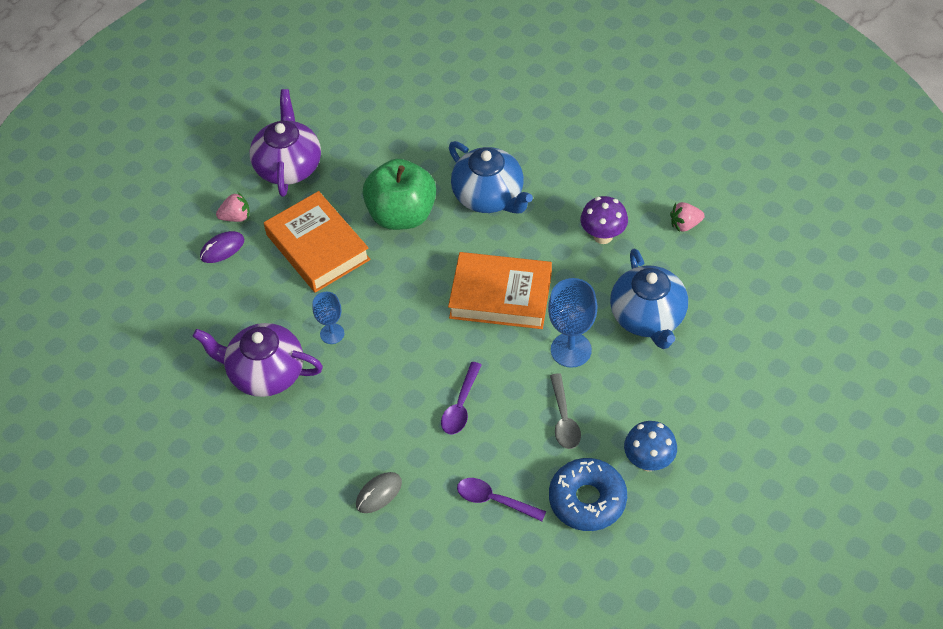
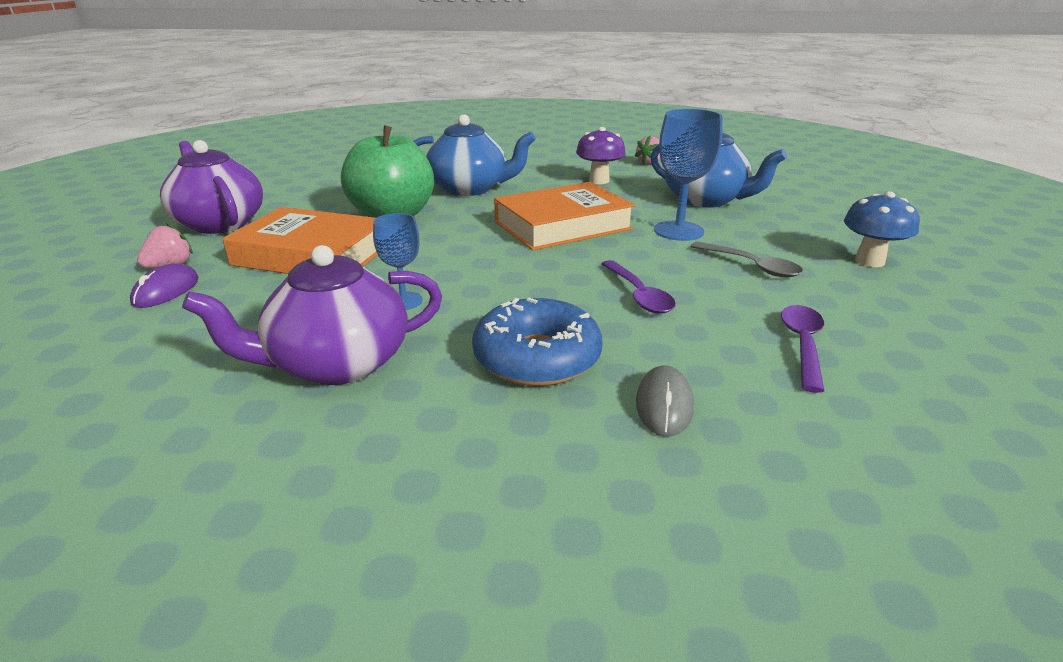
camera: 40 degrees left, 25 degrees down
purple spoon [457,478,546,521] -> purple spoon turned 120 degrees clockwise [781,305,824,393]
blue donut [549,458,627,531] -> blue donut moved to [472,298,603,386]

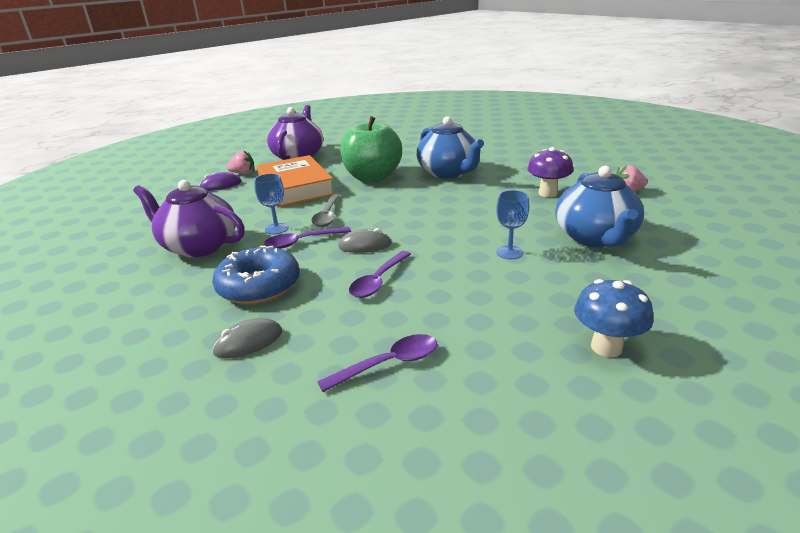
camera: 50 degrees right, 0 degrees up
orange book [494,182,635,250] -> none
blue goblet [654,109,723,241] -> blue goblet [496,190,529,259], size x0.60
grey spoon [690,241,803,278] -> grey spoon moved to [311,194,339,227]
none -> purple spoon [264,227,351,249]
none -> grey mouse [338,228,392,253]

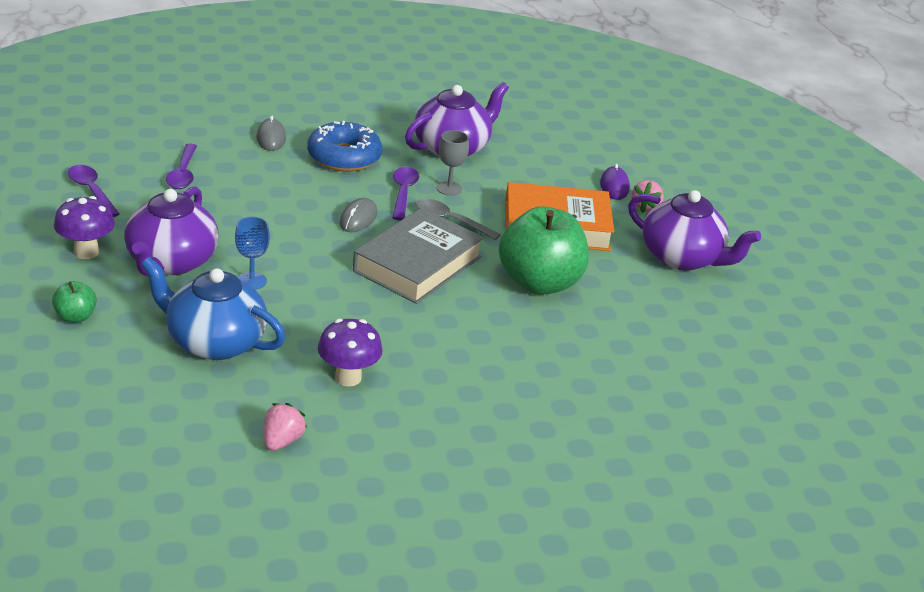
camera: 110 degrees right, 5 degrees up
blue goblet [254,173,289,234] -> grey goblet [437,130,469,196]
purple spoon [349,251,411,298] -> purple spoon moved to [68,165,119,217]
blue teapot [417,116,484,179] -> none
blue mushroom [574,279,654,357] -> purple mushroom [54,196,115,259]
none -> green apple [52,281,97,323]
none -> purple teapot [124,186,219,276]
none -> grey book [353,208,484,304]

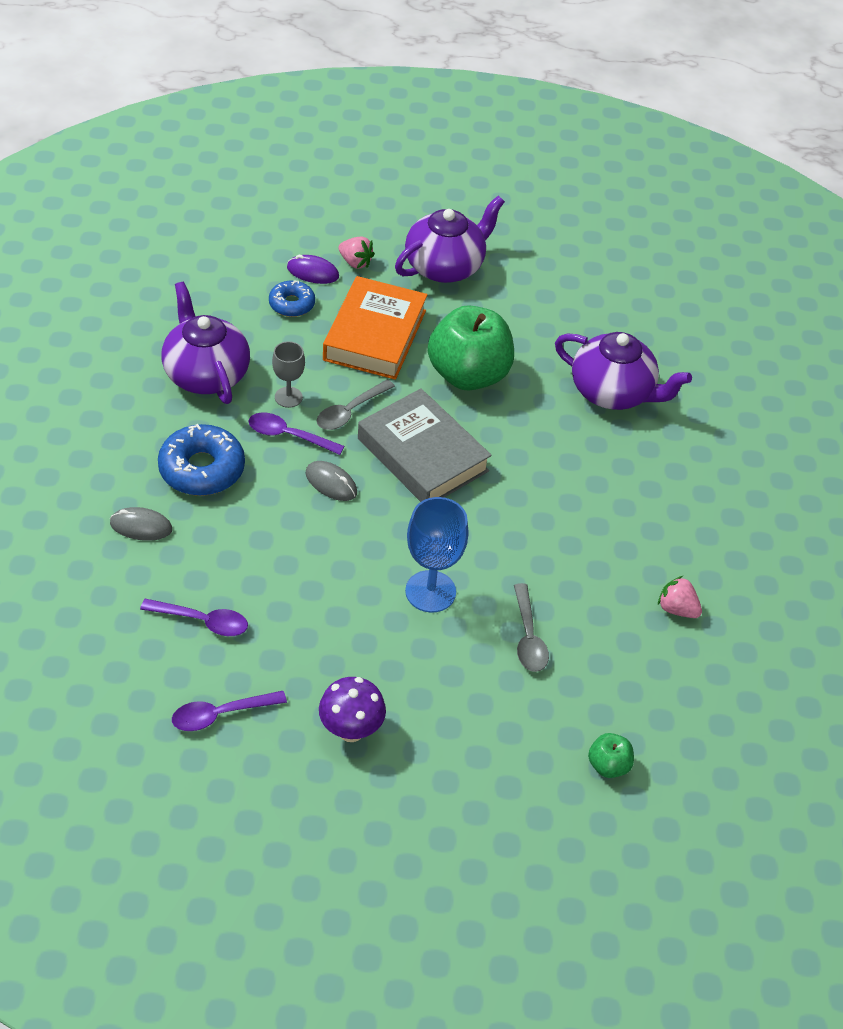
camera: 75 degrees left, 15 degrees up
green apple [52,281,97,323] -> green apple moved to [588,733,634,778]
purple teapot [124,186,219,276] -> purple teapot moved to [555,332,692,410]
blue teapot [141,257,286,360] -> grey spoon [514,583,549,672]
blue goblet [235,217,270,290] -> blue goblet [405,497,469,613], size x1.66
purple mushroom [318,319,383,387] -> none
none -> blue donut [269,280,315,317]

